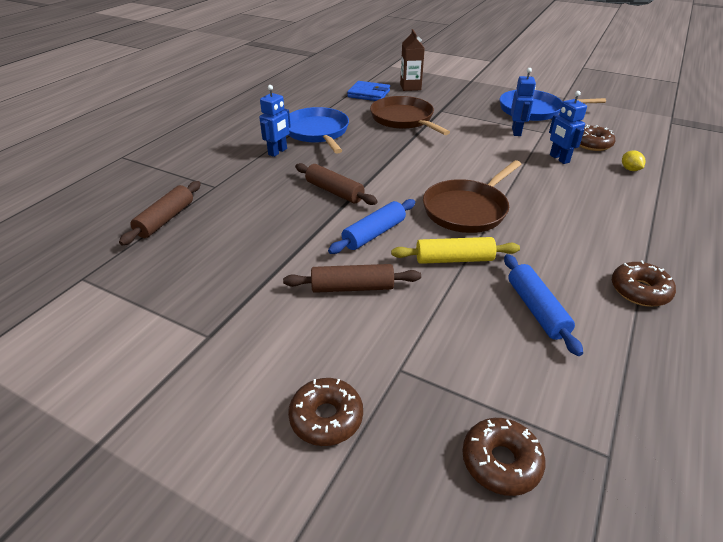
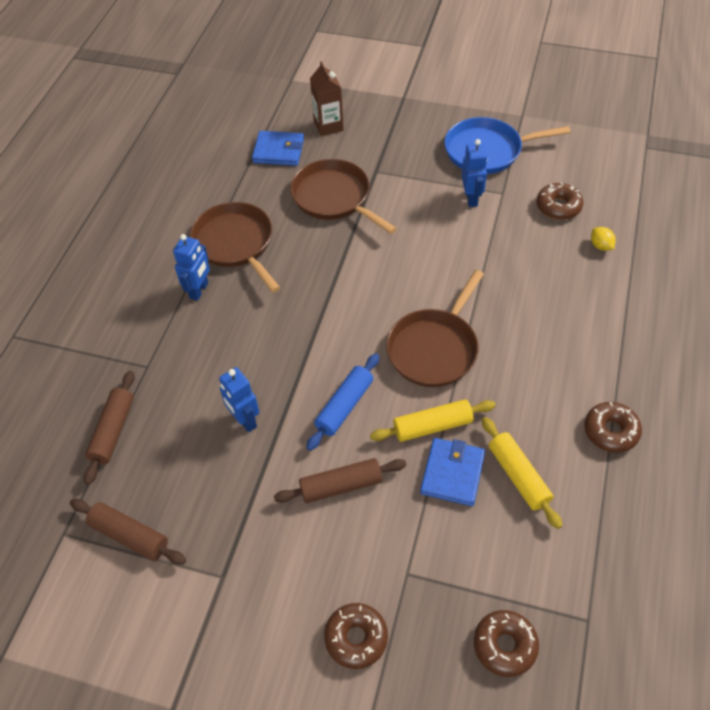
camera: 10 degrees left, 15 degrees up
blue pan [289,107,349,154] -> brown pan [190,202,280,293]
brown rolling pin [295,163,378,205] -> brown rolling pin moved to [70,499,186,565]
blue rolling pin [504,254,583,356] -> yellow rolling pin [482,417,562,529]
blue robot [549,91,587,164] -> blue robot moved to [219,367,259,432]
none -> blue wallet [420,438,485,506]

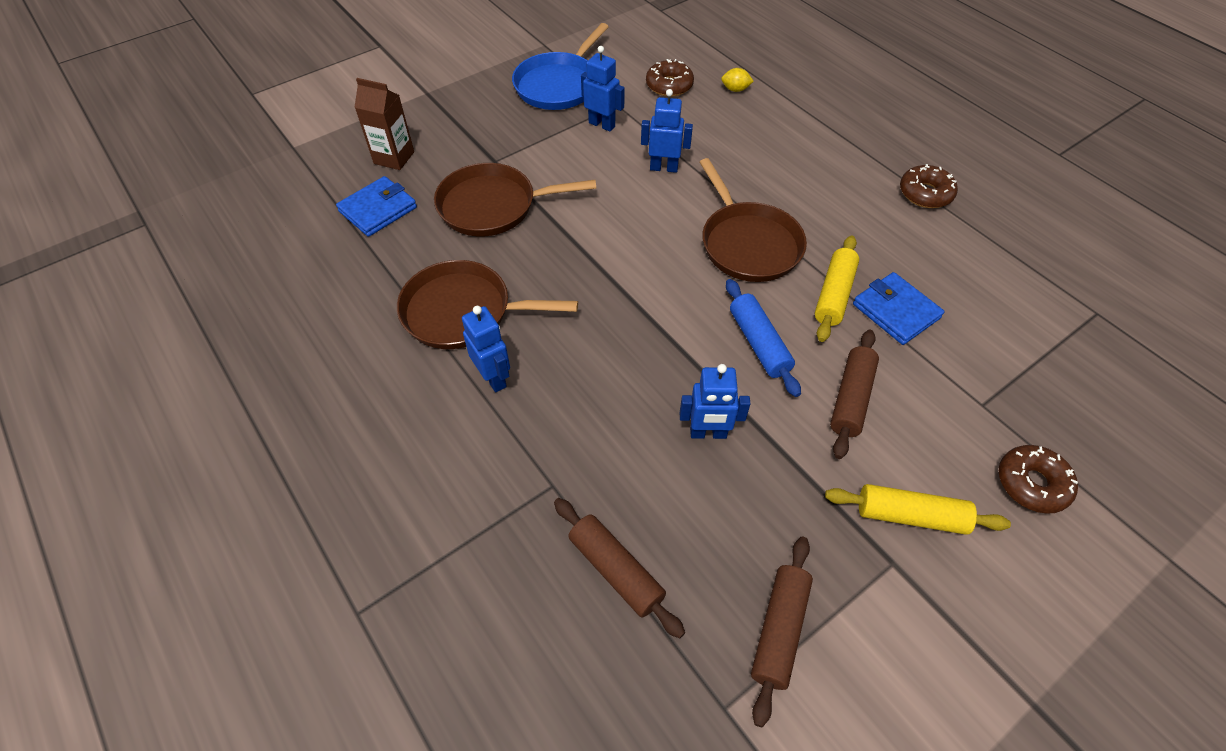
camera: 55 degrees left, 0 degrees up
brown rolling pin [70,499,186,565] -> brown rolling pin turned 45 degrees counterclockwise [751,537,813,727]
brown donut [474,610,539,677] -> none
yellow rolling pin [482,417,562,529] -> yellow rolling pin moved to [825,484,1011,535]
none -> blue robot [641,89,693,173]

